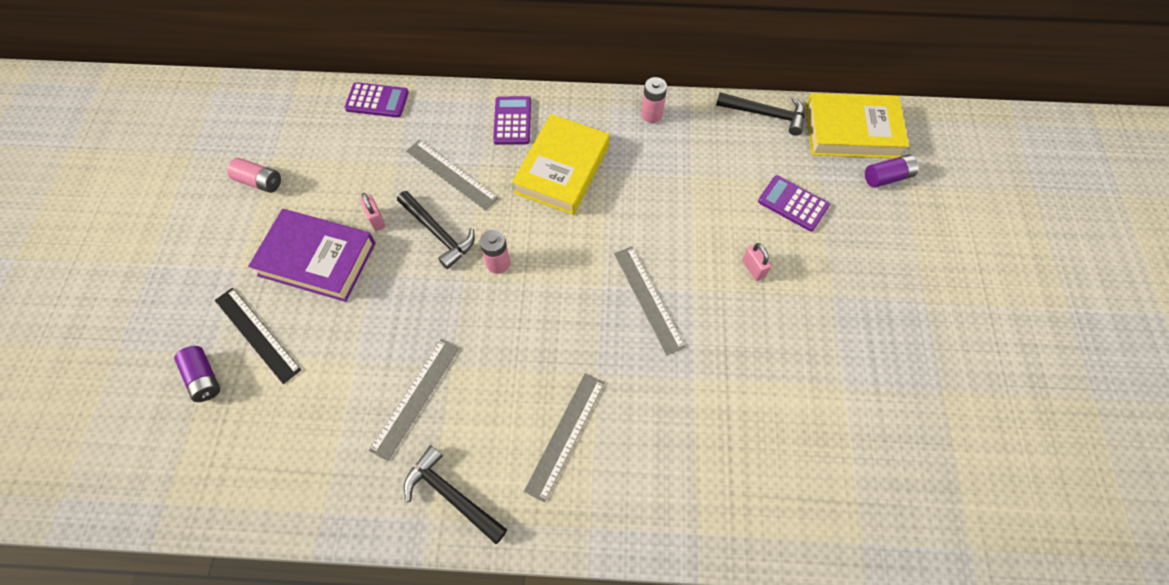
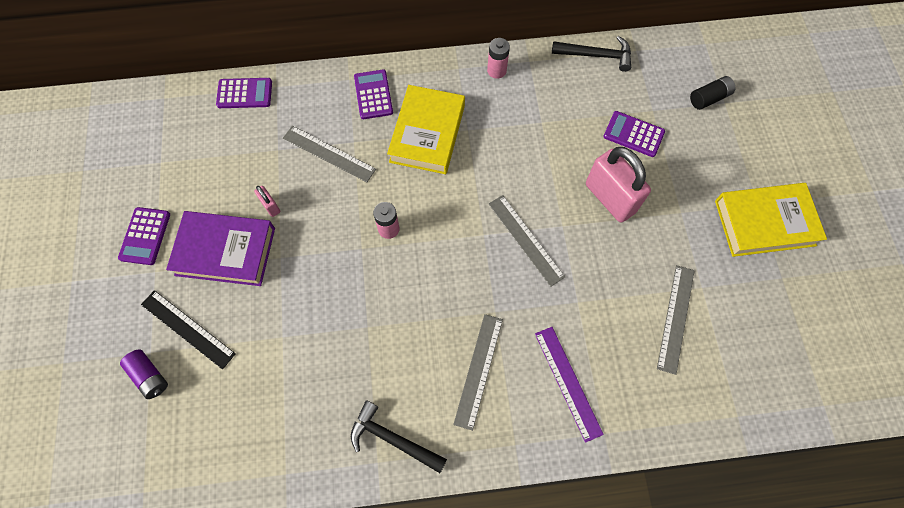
camera: 10 degrees left, 5 degrees up
pink battery [227,158,281,193] -> none
grey ruler [369,339,459,461] -> grey ruler moved to [657,265,695,375]
black hammer [397,191,475,269] -> none
pink padlock [742,243,772,281] -> pink padlock [586,147,651,223], size x2.28
yellow book [805,93,909,158] -> yellow book moved to [715,183,827,257]
purple battery [865,155,918,188] -> black battery [690,76,736,110]
none -> purple calculator [118,207,170,265]
none -> purple ruler [535,327,604,443]

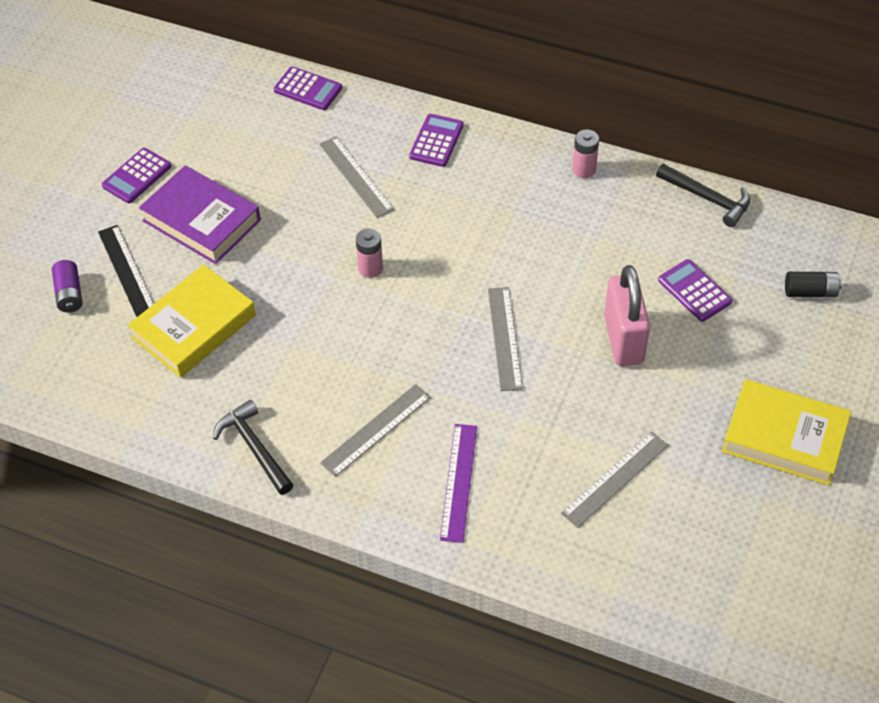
camera: 30 degrees right, 15 degrees down
pink padlock [254,186,280,217] -> none
yellow book [387,85,465,174] -> yellow book moved to [128,264,256,378]

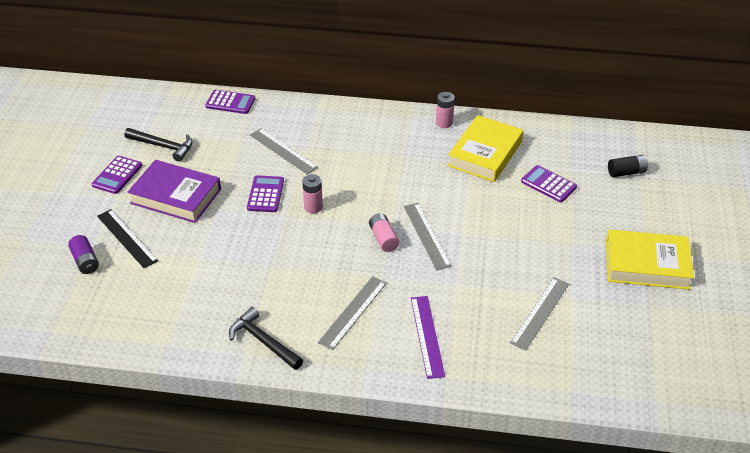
camera: 15 degrees left, 10 degrees down
yellow book [128,264,256,378] -> yellow book moved to [447,115,523,182]
purple calculator [409,114,464,167] -> purple calculator moved to [247,175,284,212]
pink padlock [604,265,650,366] -> none
black hammer [656,164,750,227] -> black hammer moved to [124,128,193,161]
none -> pink battery [369,213,399,252]

